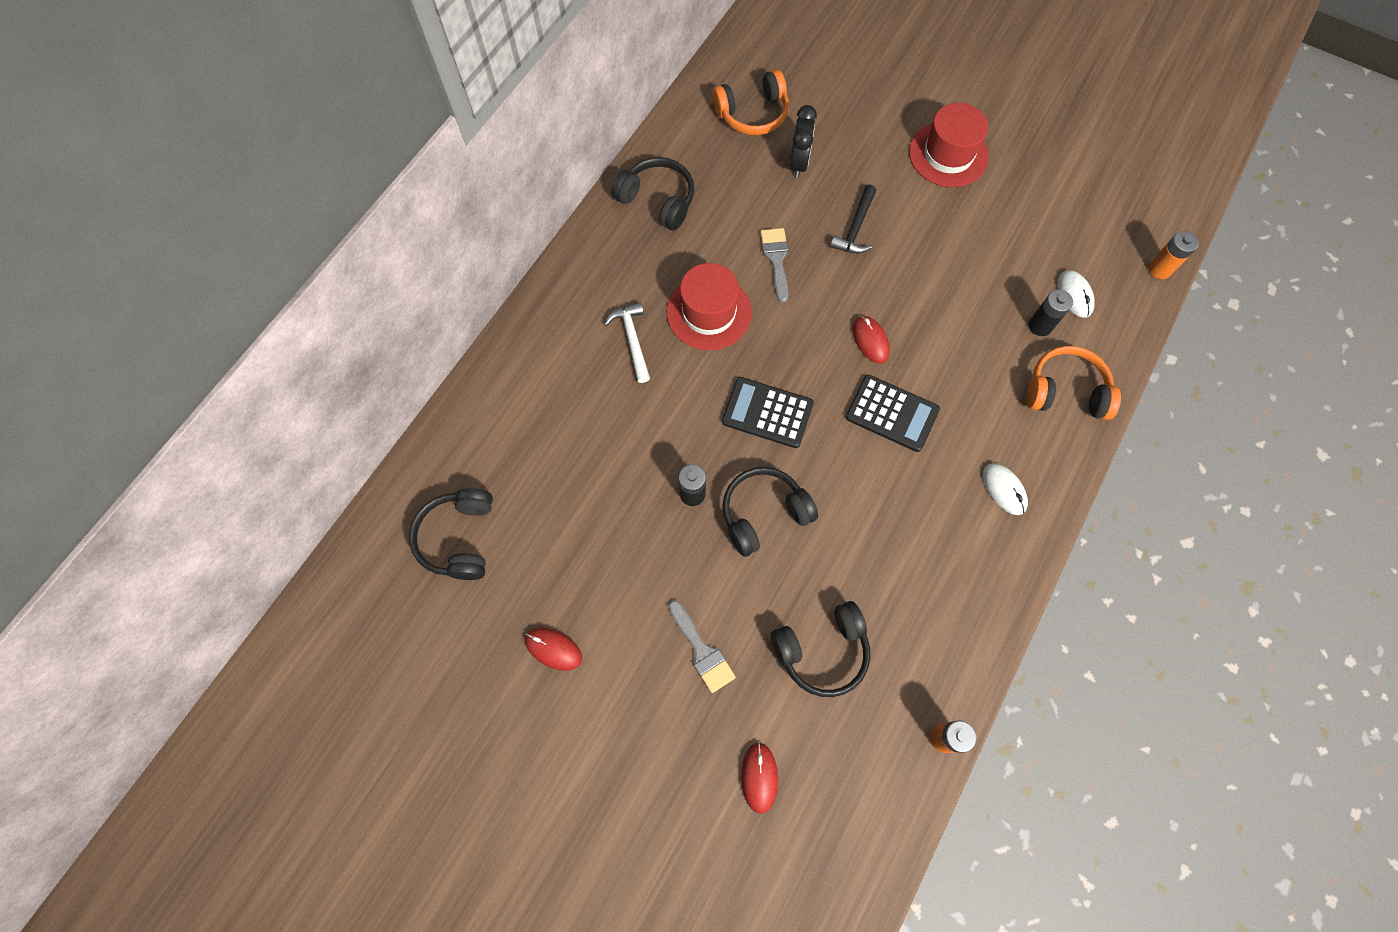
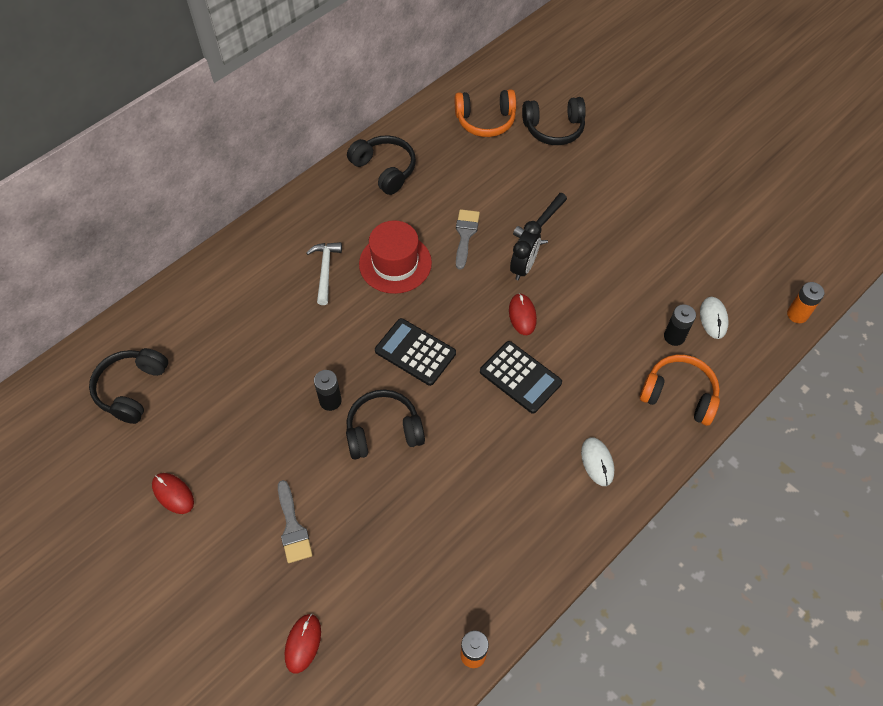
camera: 15 degrees right, 10 degrees down
black headphones [771,601,871,697] -> black headphones moved to [522,97,586,145]
black clock [789,105,817,178] -> black clock moved to [510,221,542,280]
red hat [909,103,989,187] -> none

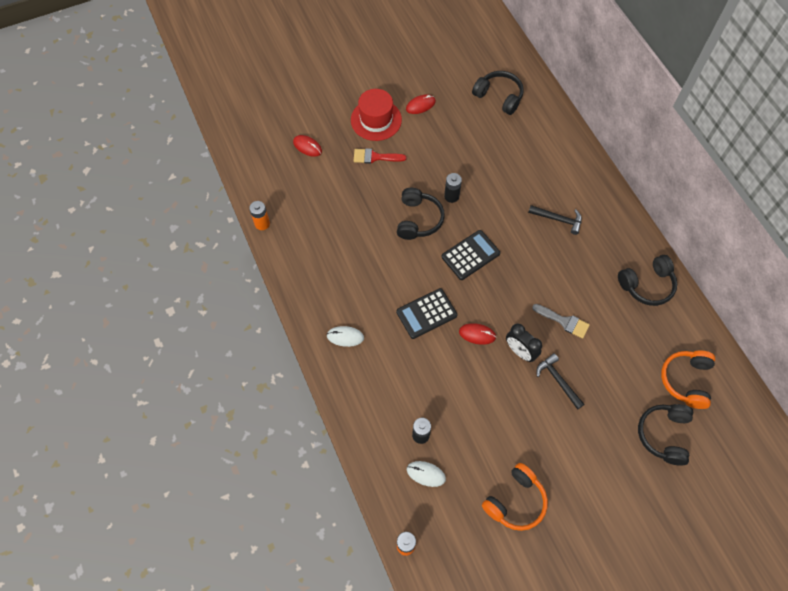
camera: 110 degrees right, 5 degrees up
grey brush [278,480,313,563] -> red brush [354,148,406,164]
white hammer [306,242,342,305] -> black hammer [528,205,582,235]
red hat [359,220,432,294] -> red hat moved to [351,89,402,141]
orange headphones [640,355,720,426] -> orange headphones moved to [482,463,548,531]

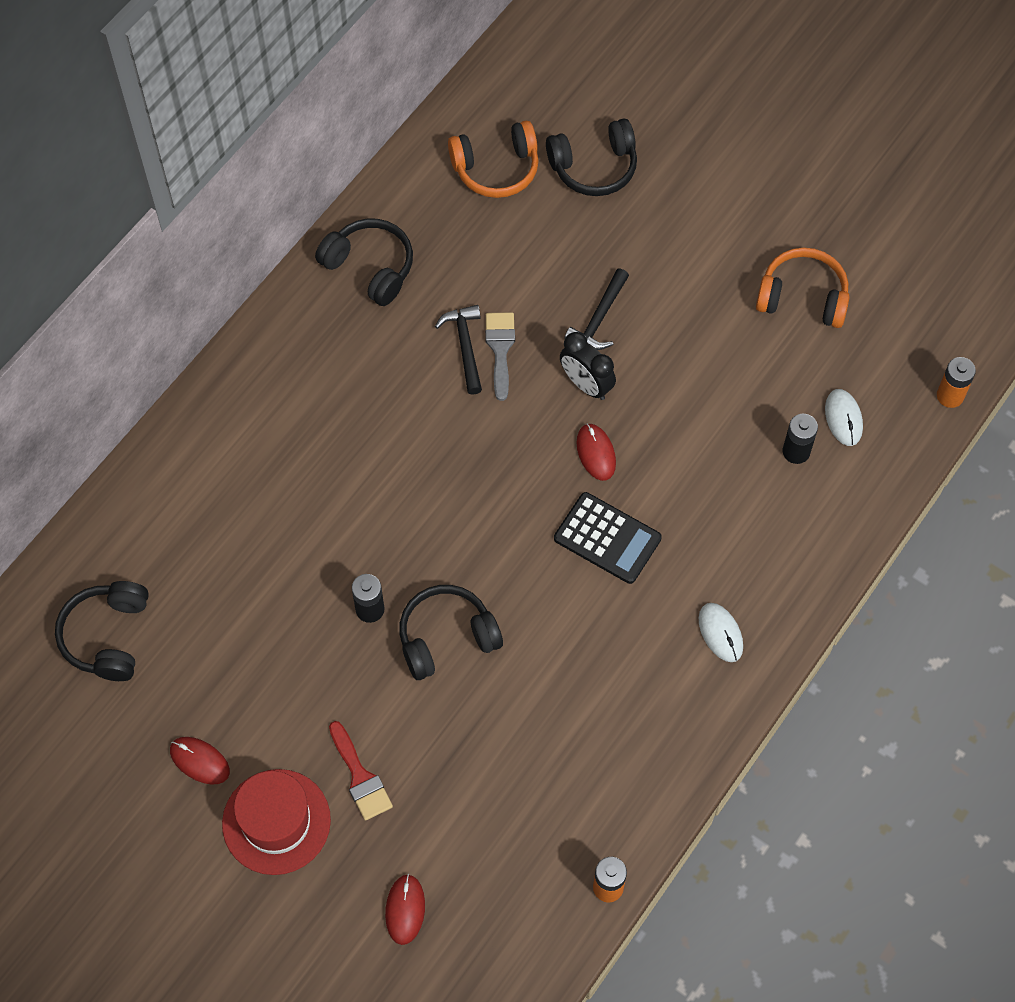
camera: 120 degrees left, 0 degrees up
black calculator [442,230,500,280] -> none
black clock [506,324,542,362] -> black clock turned 120 degrees clockwise [560,332,616,400]
black hammer [528,205,582,235] -> black hammer moved to [435,305,482,395]

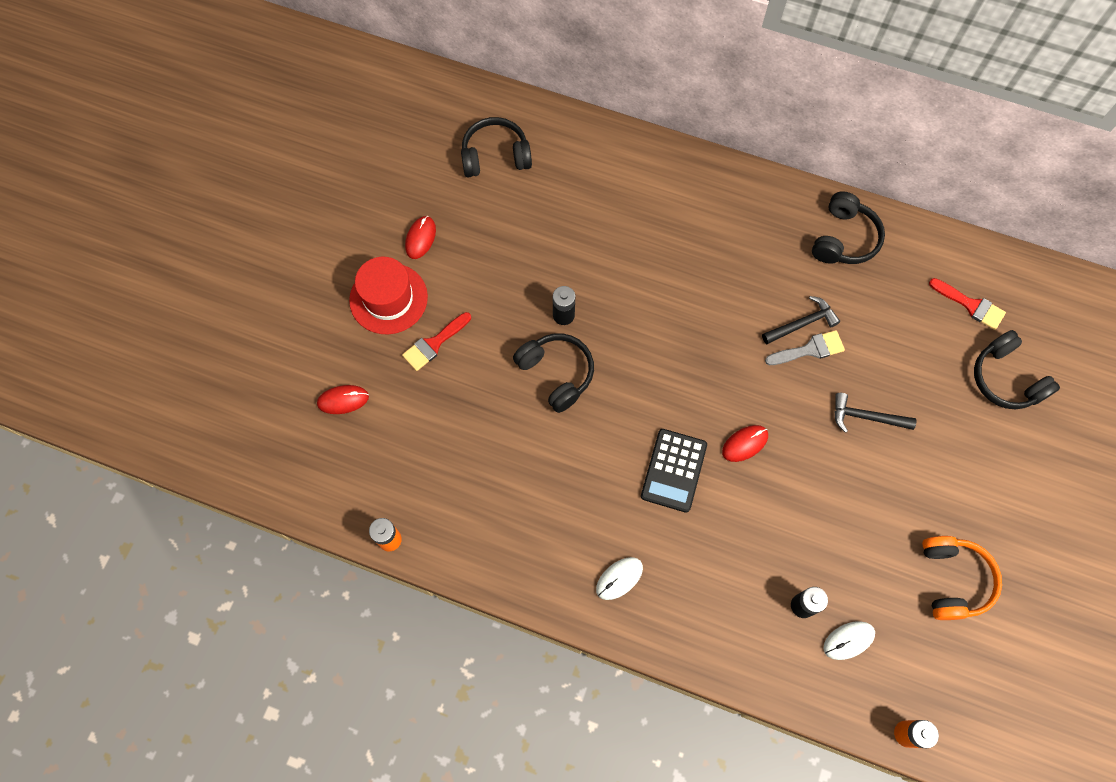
camera: 75 degrees right, 5 degrees up
orange headphones [448,121,539,198] -> red brush [929,278,1006,330]
black clock [560,332,616,400] -> none

